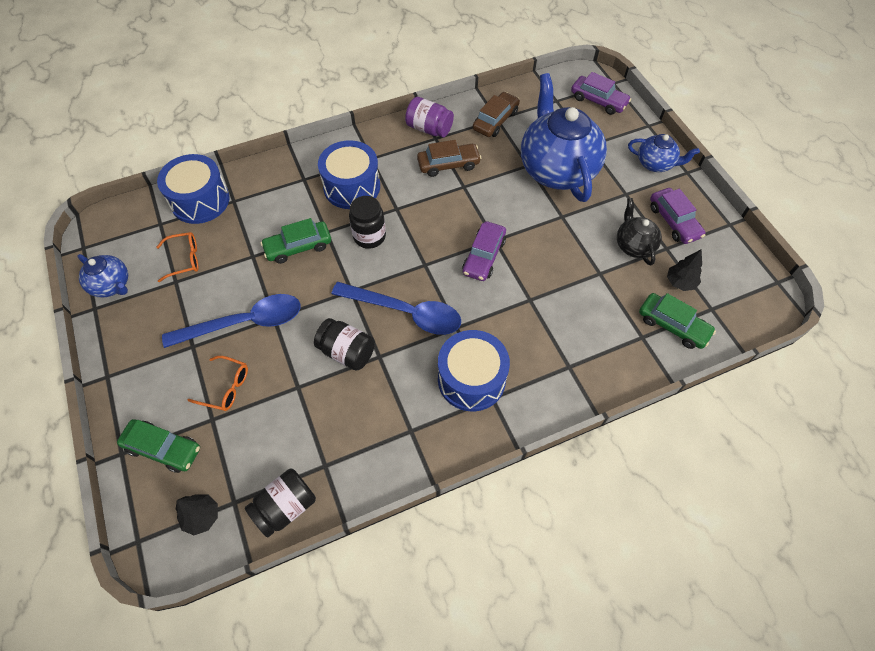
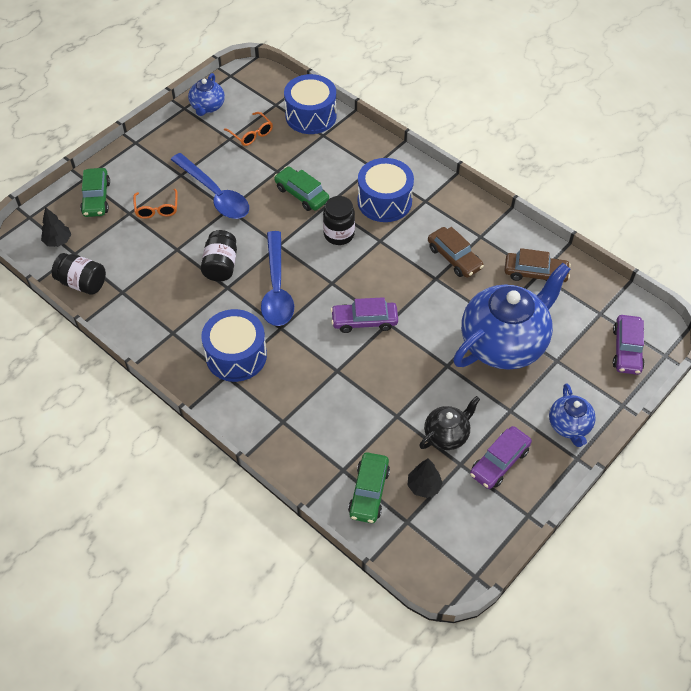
camera: 65 degrees right, 5 degrees down
purple jar [405,97,454,137] -> none

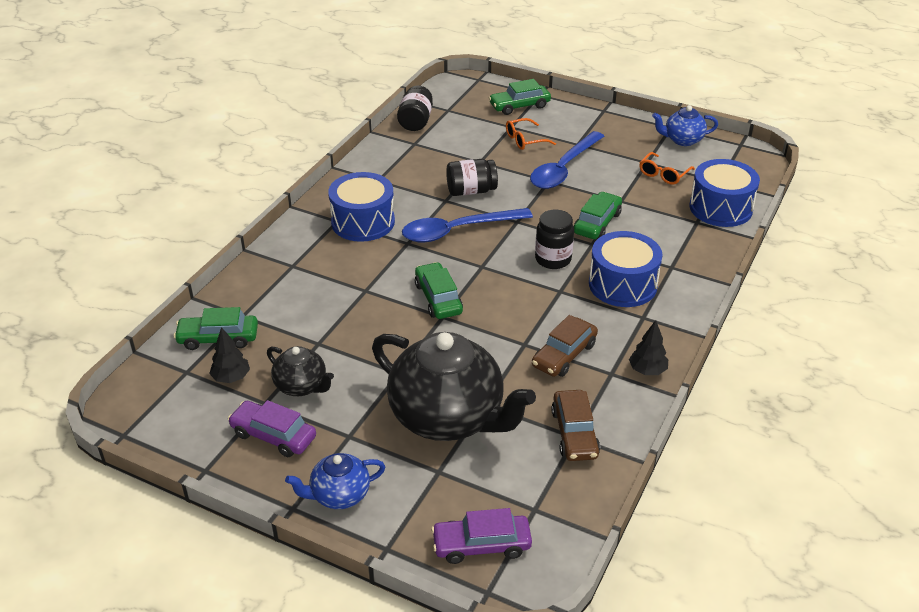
camera: 75 degrees right, 15 degrees down
black tree [41,207,71,247] -> black tree moved to [629,320,668,375]
purple car [331,297,398,333] -> green car [415,262,463,319]
blue teapot [453,263,570,370] -> black teapot [372,332,536,441]

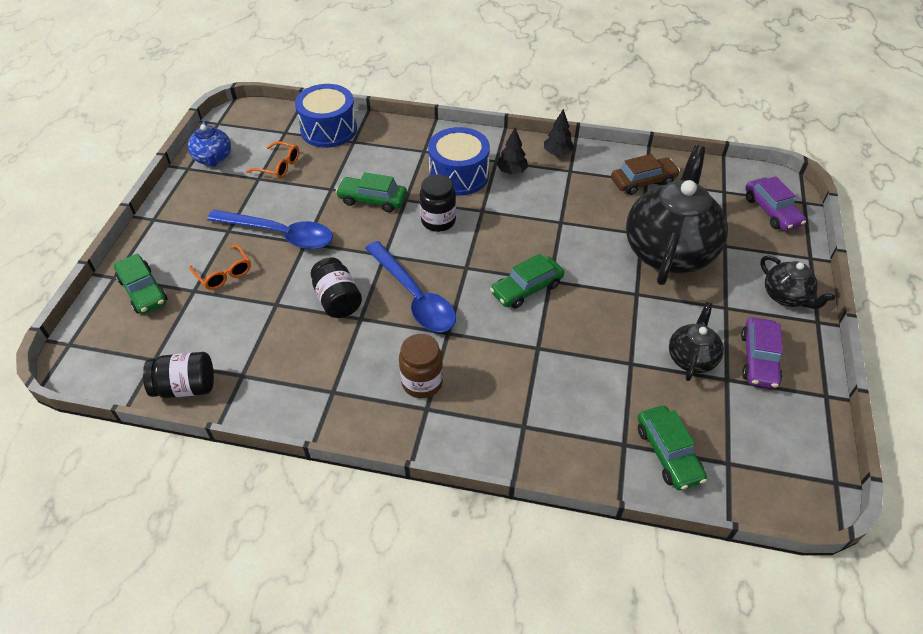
camera: 105 degrees left, 10 degrees up
black tree [209,327,250,383] -> black tree moved to [497,128,528,175]
blue teapot [285,453,385,509] -> black teapot [760,256,835,309]
blue drum [328,172,395,242] -> brown jar [399,334,443,398]
brown car [532,315,598,377] -> none

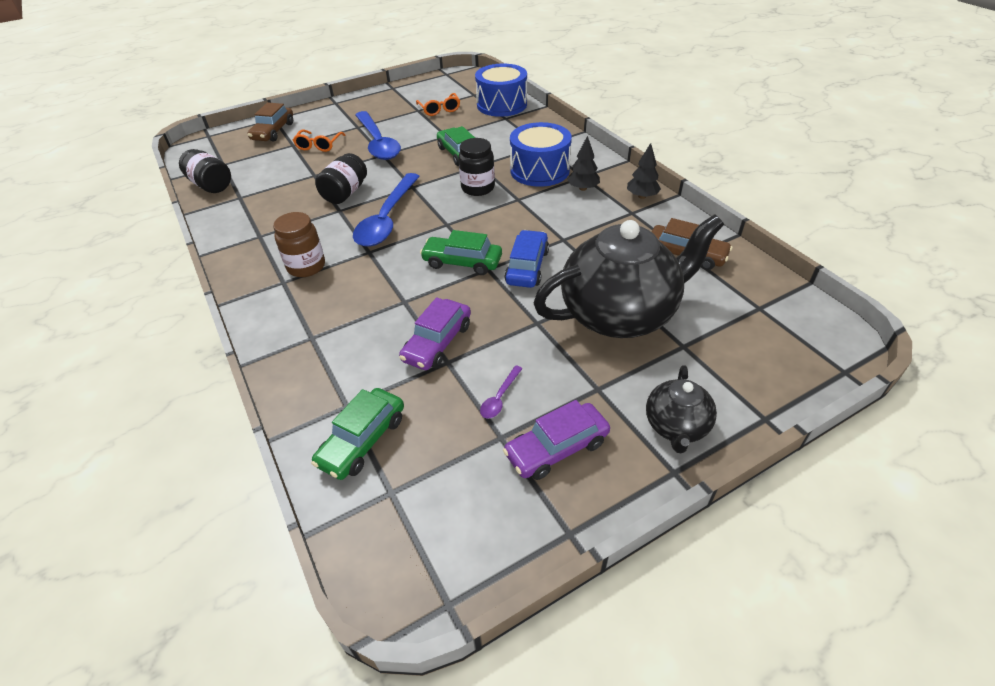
camera: 50 degrees right, 5 degrees down
green car [114,253,168,314] -> brown car [248,103,293,142]
blue teapot [188,121,231,167] -> none
black teapot [669,302,724,381] -> purple spoon [480,365,523,419]
purple car [745,176,806,231] -> purple car moved to [399,297,471,370]
none -> blue car [504,230,549,288]

